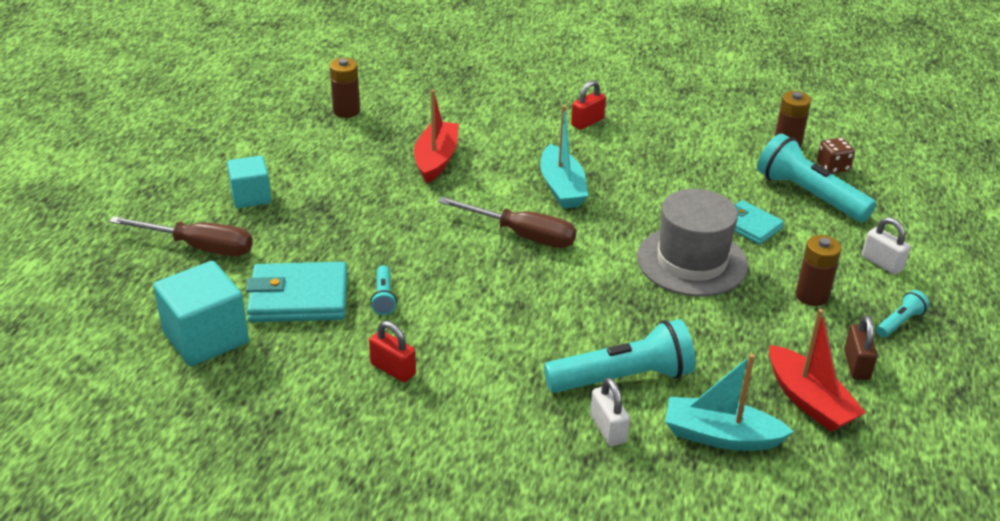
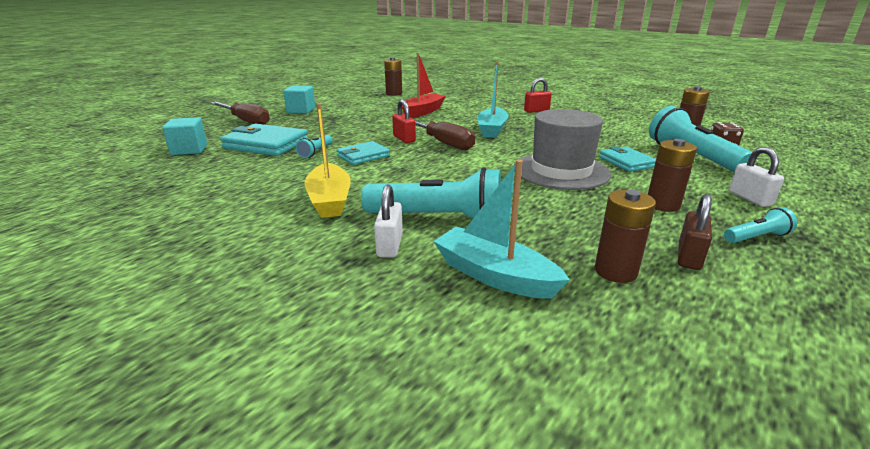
camera: 25 degrees right, 10 degrees down
turquoise cube [153,261,249,366] -> turquoise cube [162,117,207,155], size x0.63
red padlock [369,321,416,382] -> red padlock moved to [392,100,416,143]
red boat [769,309,866,432] -> brown battery [595,190,656,283]
none -> yellow boat [304,103,351,218]
none -> turquoise wallet [336,141,390,165]

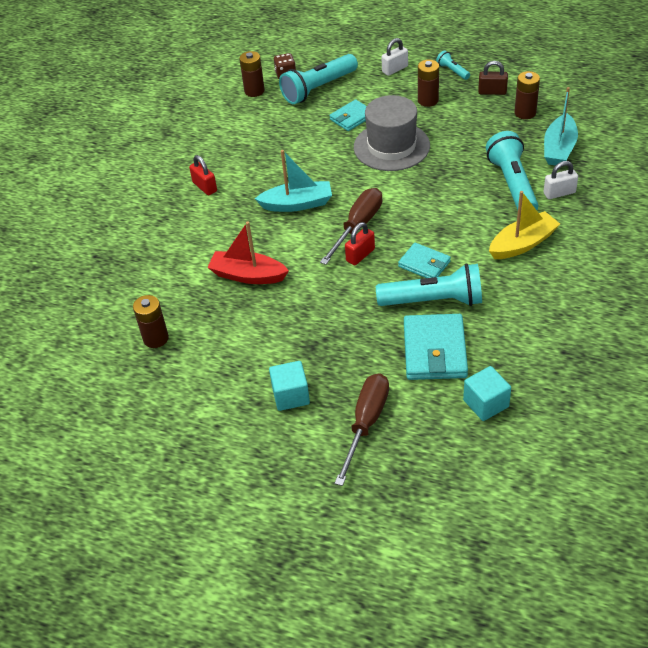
camera: 105 degrees left, 20 degrees up
turquoise flashlight [295,135,332,158] -> turquoise flashlight [376,263,482,306], size x2.12

